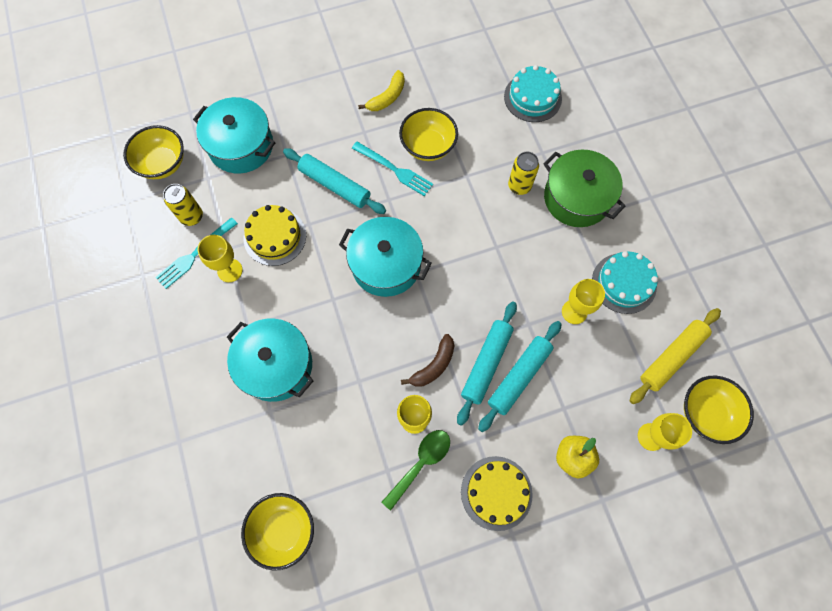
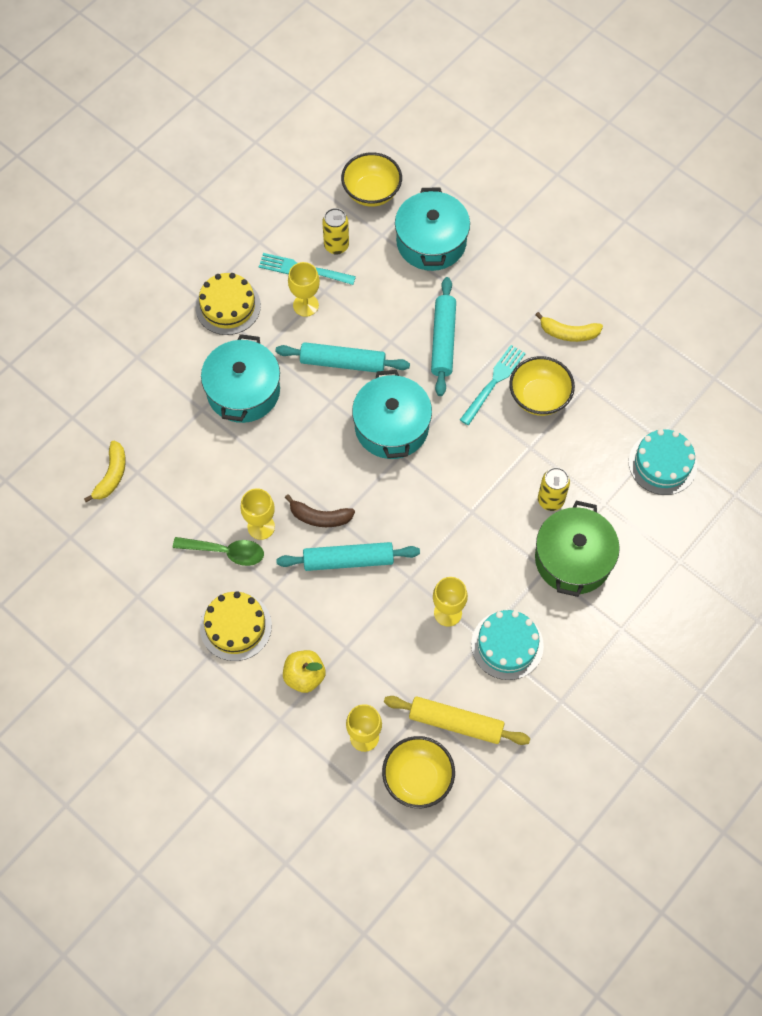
camera: 60 degrees right, 5 degrees down
yellow bowl [241,493,314,571] -> yellow banana [84,441,126,502]
yellow cake [243,205,306,266] -> yellow cake moved to [195,273,261,335]
turquoise fork [352,142,433,196] -> turquoise fork turned 150 degrees counterclockwise [460,345,526,425]
turquoise rolling pin [478,321,562,432] -> turquoise rolling pin moved to [276,342,410,373]

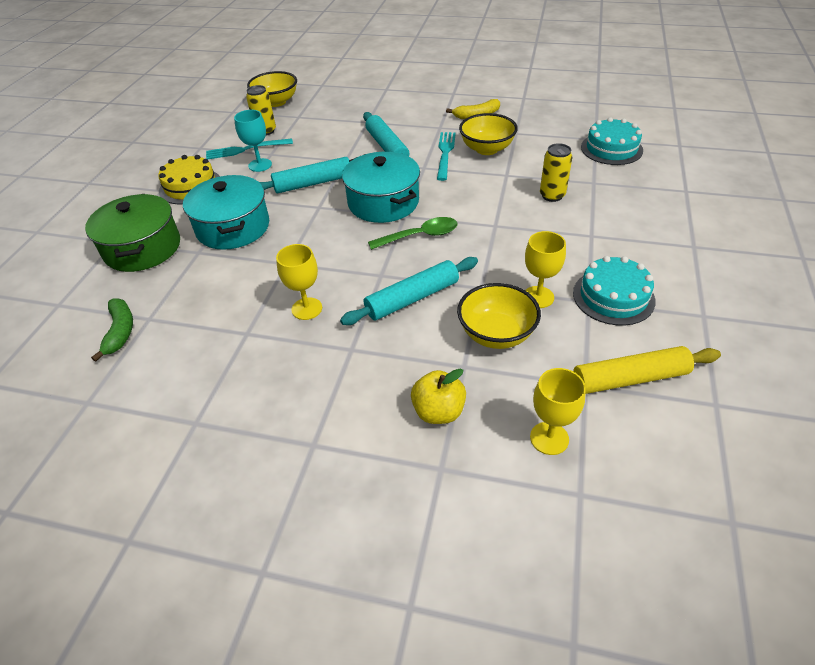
camera: 25 degrees left, 20 degrees down
yellow banana [84,441,126,502] -> green banana [91,298,133,362]
green spoon [173,537,264,566] -> green spoon moved to [368,217,458,250]
yellow cake [200,591,272,661] -> none
brown banana [285,494,355,527] -> none
yellow goblet [288,262,320,317] -> turquoise goblet [234,110,272,172]
yellow bowl [382,736,455,808] -> yellow bowl moved to [457,283,541,349]
turquoise pot [395,188,470,271] -> none
green pot [535,501,620,597] -> green pot moved to [85,194,180,272]

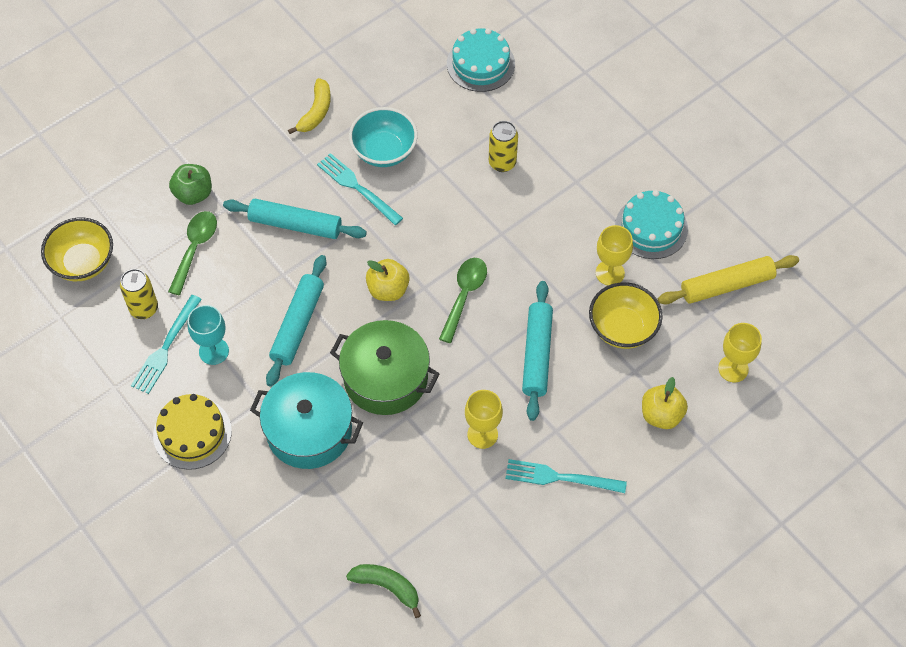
camera: 55 degrees left, 15 degrees up
green pot [85,194,180,272] -> green pot moved to [330,320,440,415]
turquoise pot [342,152,420,223] -> yellow apple [366,259,410,301]
yellow bowl [459,113,518,155] -> turquoise bowl [349,107,418,167]
yellow rolling pin [573,346,721,394] -> yellow rolling pin turned 45 degrees clockwise [658,255,799,305]
none -> green spoon [168,211,217,295]
none -> green apple [169,164,212,205]
none -> turquoise fork [505,459,627,493]

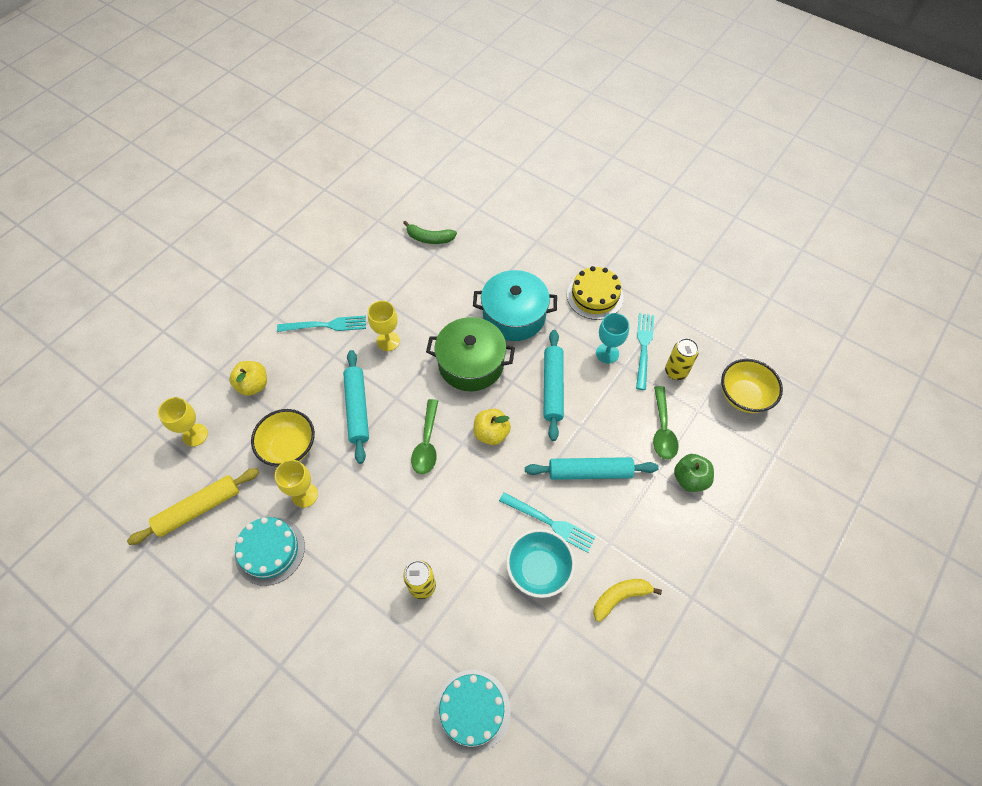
camera: 165 degrees right, 0 degrees up
yellow banana [288,78,331,134] -> yellow banana turned 60 degrees clockwise [593,579,662,622]

